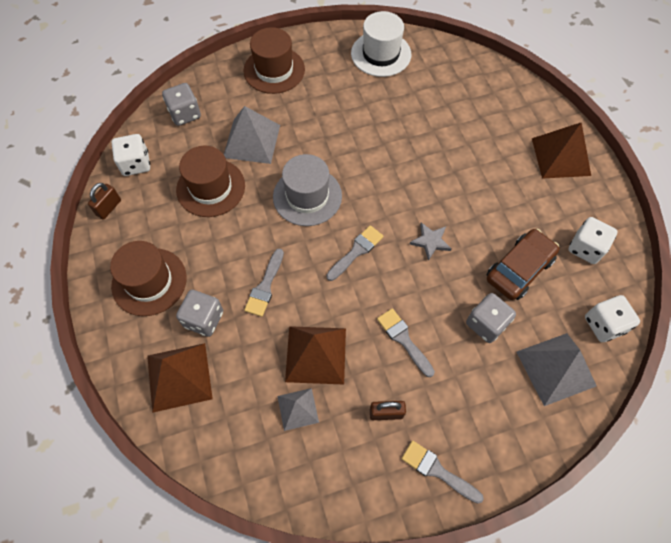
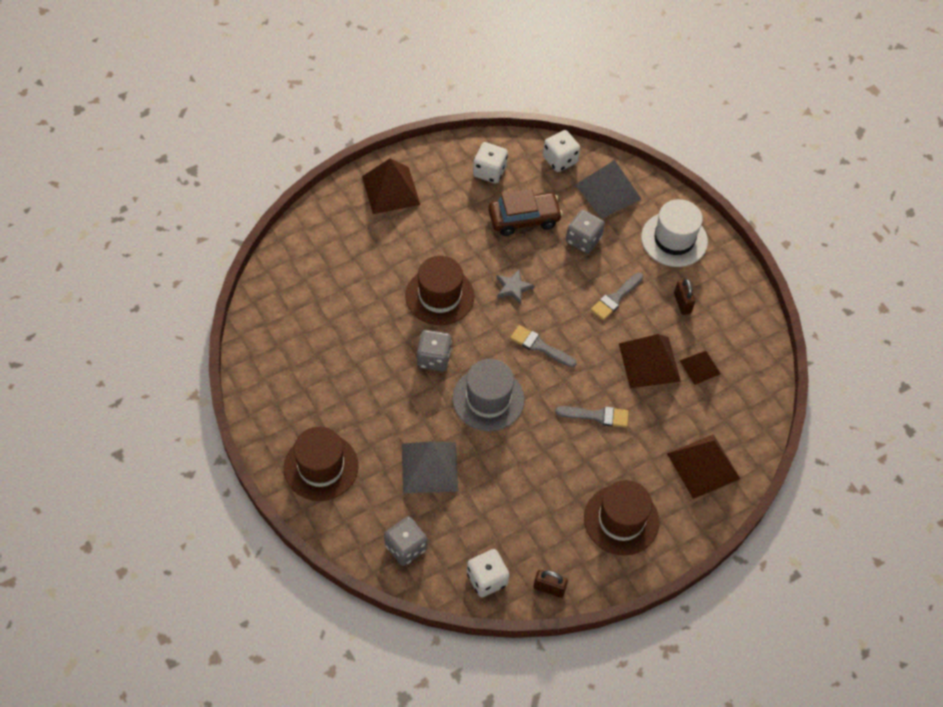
camera: 105 degrees left, 5 degrees down
brown hat [176,146,245,217] -> brown hat moved to [405,256,475,325]
grey dice [176,290,223,337] -> grey dice moved to [417,330,452,371]
grey pyramid [277,388,319,431] -> brown pyramid [680,350,721,385]
white hat [351,11,411,77] -> white hat moved to [641,199,708,267]
grey brush [402,441,484,504] -> none
brown car [487,229,559,300] -> brown car turned 135 degrees clockwise [488,189,563,236]

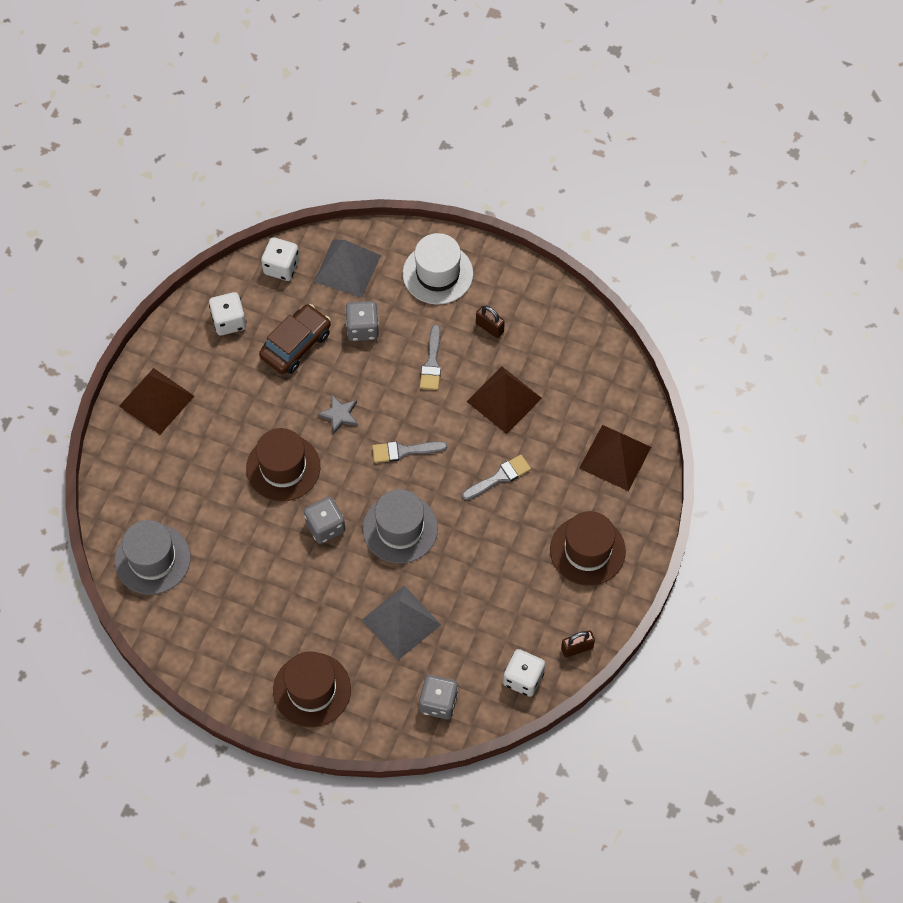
camera: 35 degrees left, 5 degrees up
brown pyramid [680,350,721,385] -> none
none -> grey hat [115,520,191,595]

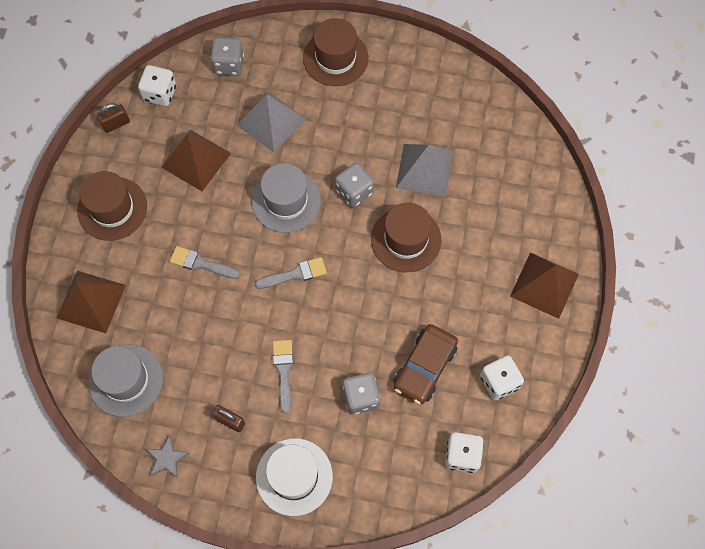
camera: 170 degrees right, 5 degrees up
grey hat [115,520,191,595] -> grey hat moved to [88,344,163,417]
grey pyramid [314,240,381,297] -> grey pyramid moved to [396,144,453,197]
grey star [317,395,358,434] -> grey star moved to [146,435,190,478]
grey brush [462,455,531,500] -> grey brush turned 60 degrees clockwise [170,246,240,279]
brown pyramid [466,367,542,434] -> brown pyramid moved to [161,130,231,191]

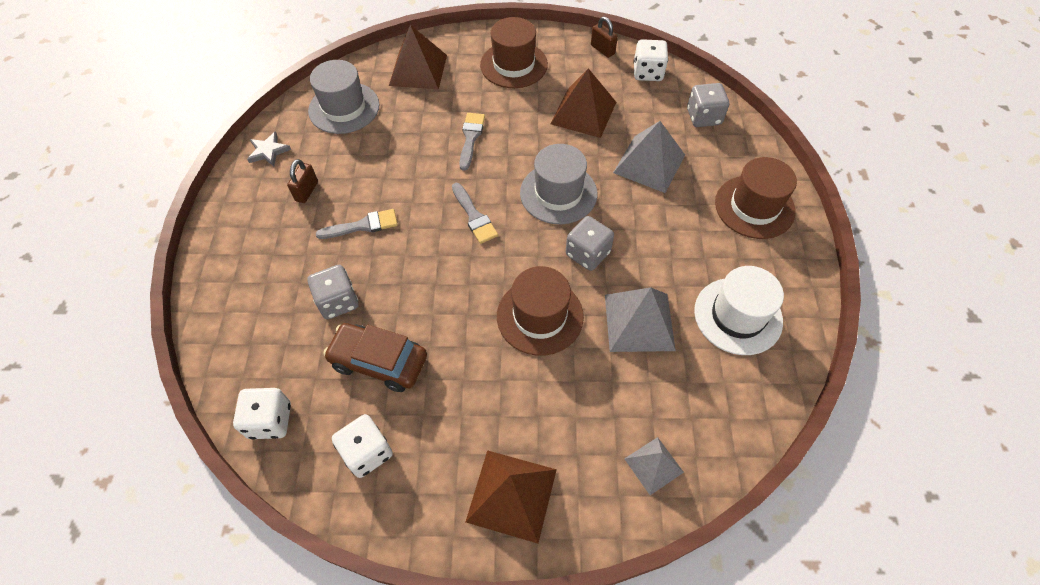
camera: 80 degrees right, 10 degrees down
white hat [256,438,333,516] -> white hat moved to [694,266,784,355]
none -> grey pyramid [624,437,684,495]

